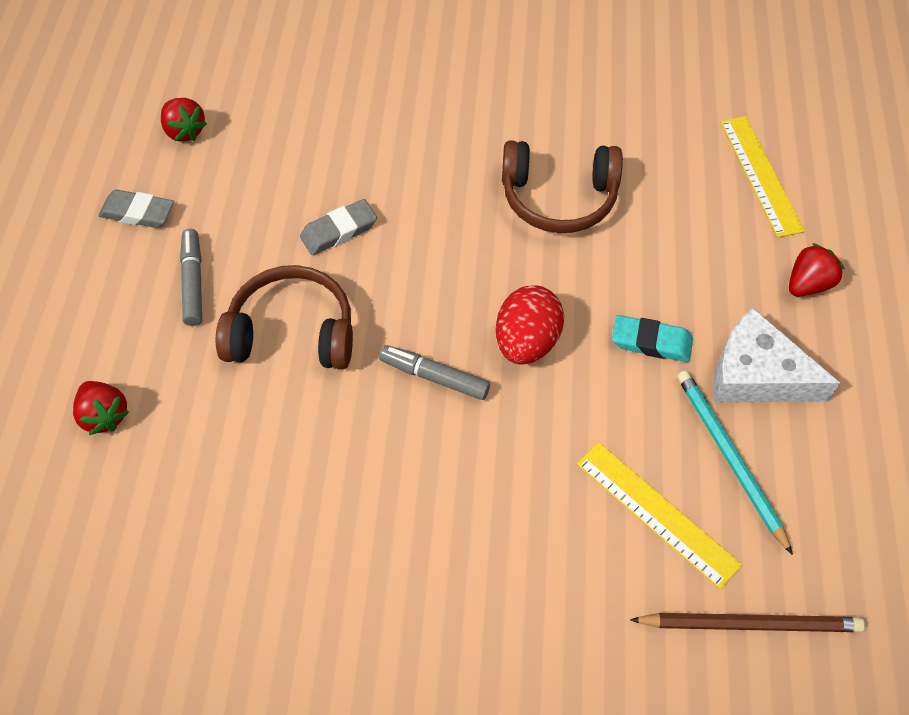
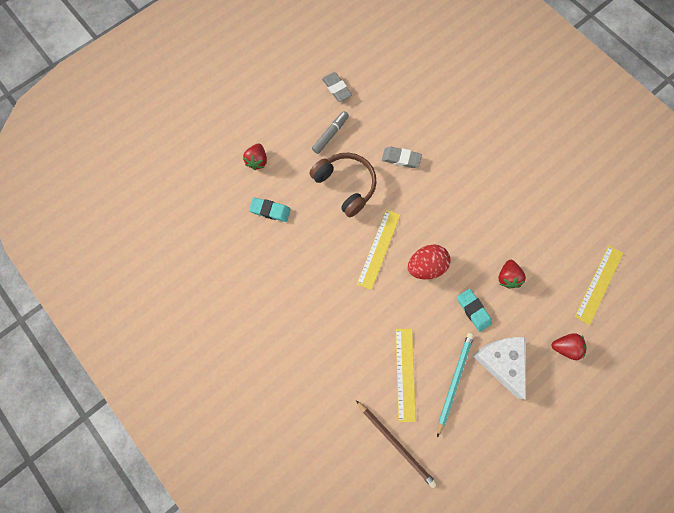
camera: 45 degrees right, 15 degrees up
red strawberry [161,98,207,142] -> red strawberry moved to [498,260,526,289]
grey marker [379,345,490,400] -> yellow ruler [357,210,400,290]
brown headphones [502,140,623,233] -> none
none -> turquoise eraser [249,197,291,222]

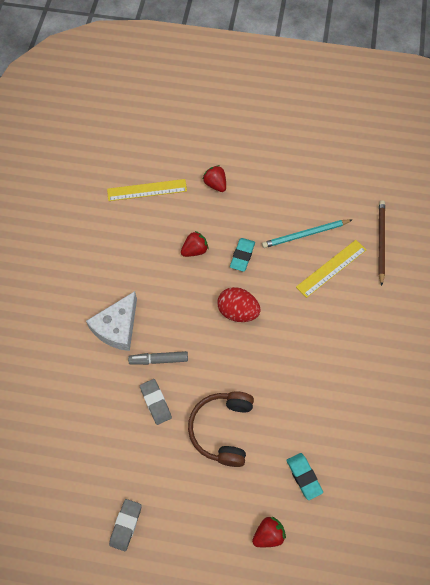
camera: 130 degrees left, 10 degrees down
grey marker [312,111,349,154] -> grey marker moved to [128,351,188,365]
yellow ruler [357,210,400,290] -> none
white cheese [473,337,526,400] -> white cheese moved to [86,291,137,351]

